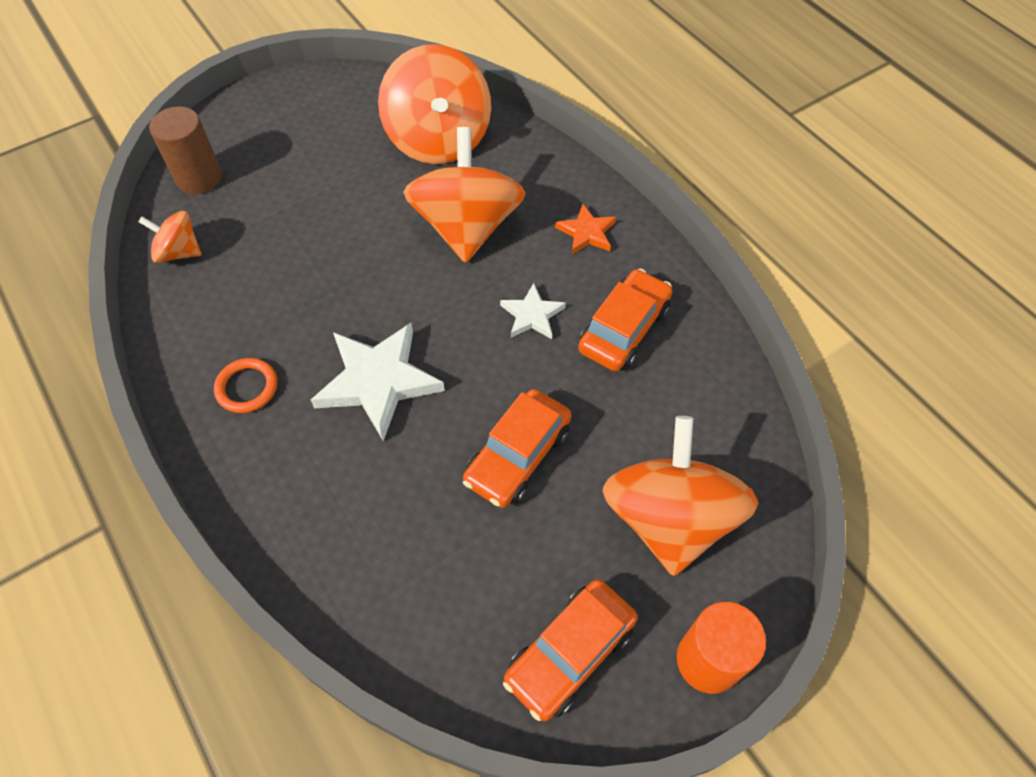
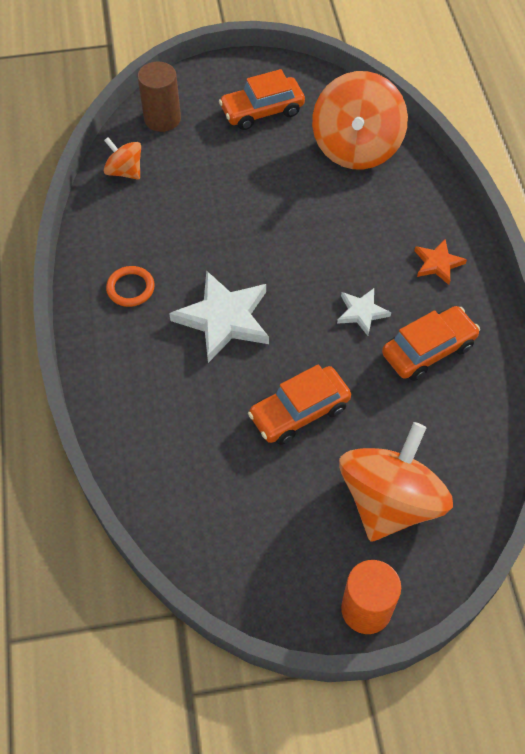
camera: 25 degrees right, 0 degrees up
orange spinning top [403,127,526,263] -> none
orange car [503,579,638,721] -> orange car moved to [219,69,305,130]

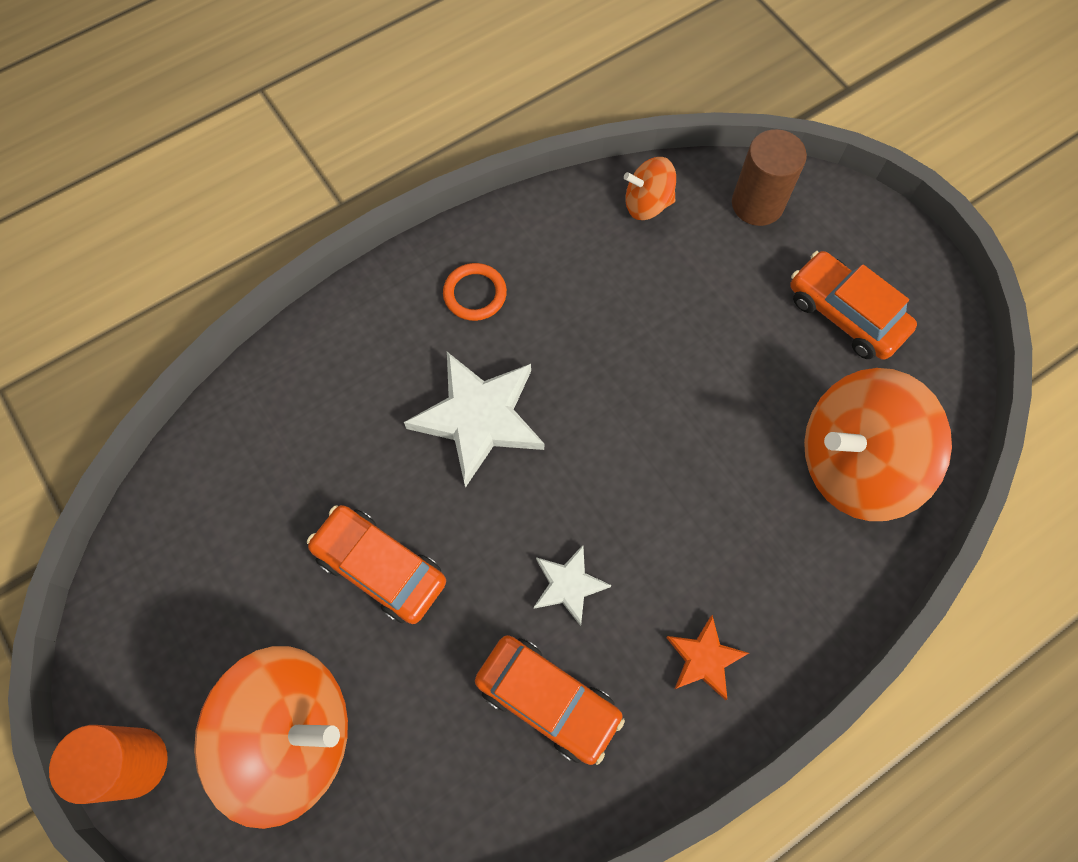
camera: 65 degrees right, 10 degrees up
orange spinning top [104,137,141,180] -> orange spinning top turned 105 degrees counterclockwise [624,157,676,220]

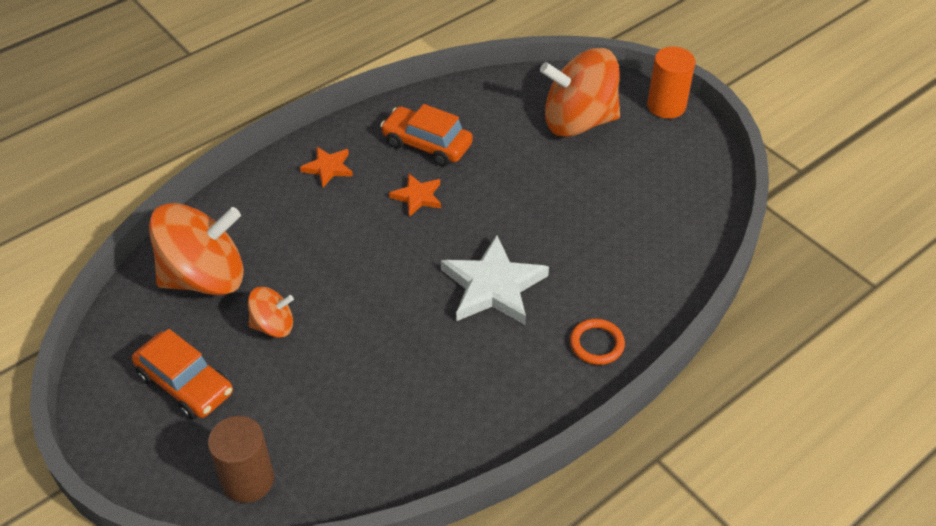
camera: 175 degrees right, 20 degrees down
orange car [307,505,446,624] -> none
orange ring [443,263,507,321] -> orange ring moved to [570,319,625,365]
white star [534,545,611,626] -> orange star [389,173,441,217]
orange spinning top [624,157,676,220] -> orange spinning top moved to [248,287,294,338]

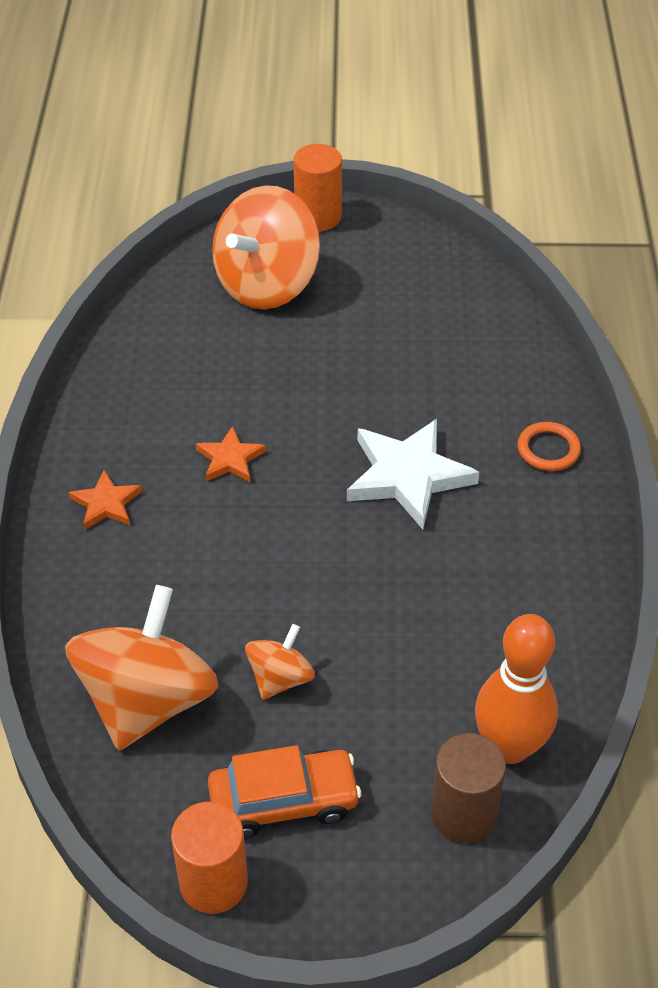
camera: 50 degrees left, 0 degrees up
orange car [380,104,473,166] -> none
none -> orange cylinder [171,802,248,914]
none -> orange bowling pin [475,614,558,764]

